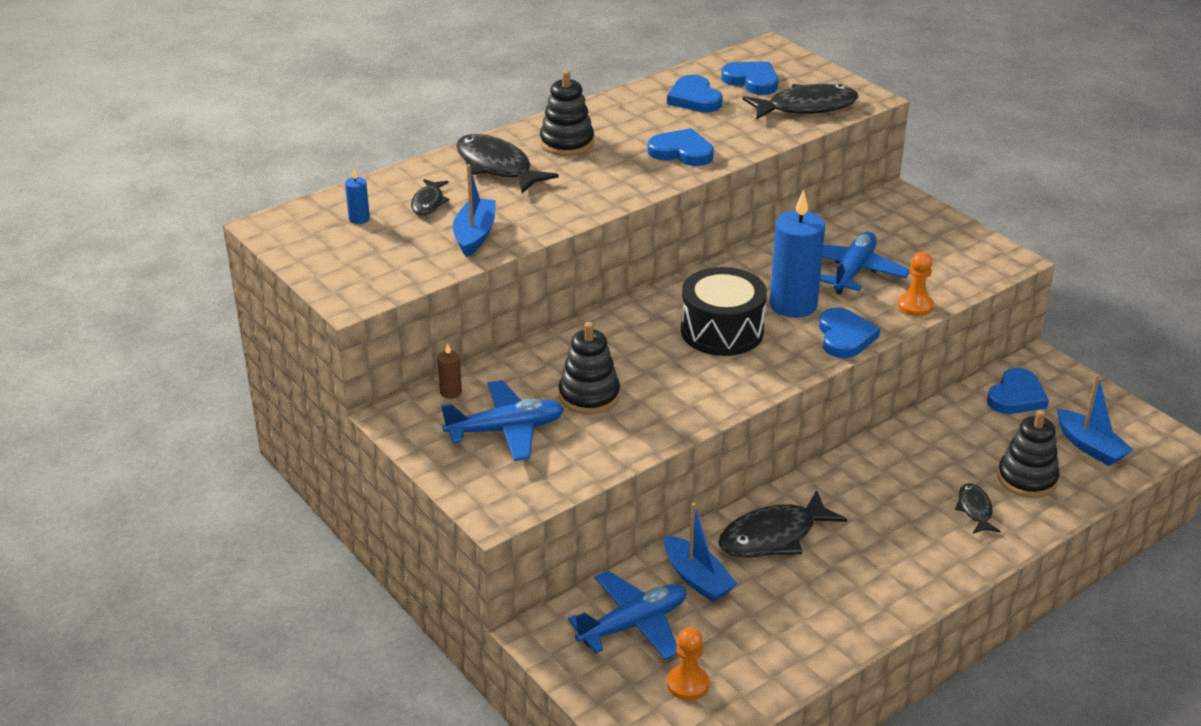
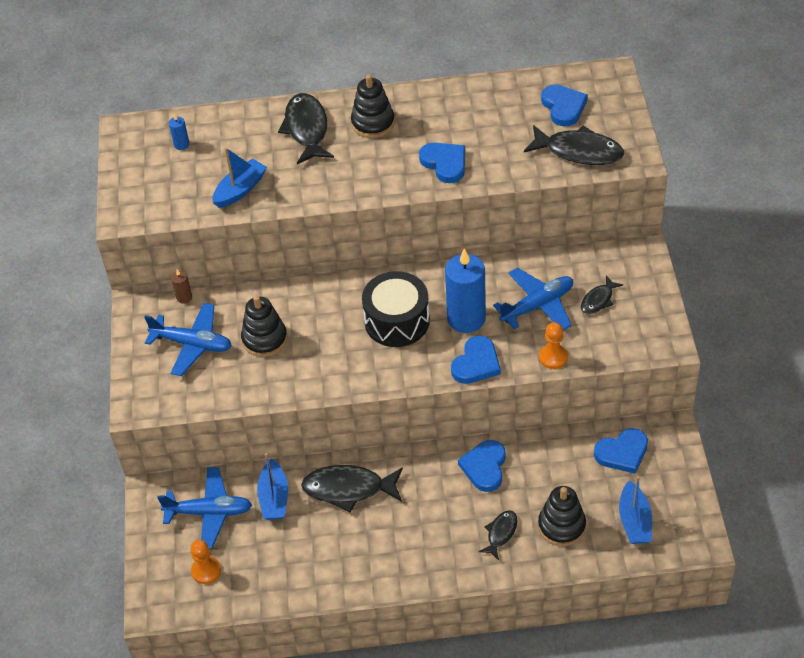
camera: 35 degrees right, 15 degrees up
black fish [411,179,449,215] -> black fish moved to [581,275,623,314]
blue heart [667,75,723,112] -> blue heart moved to [458,440,506,492]

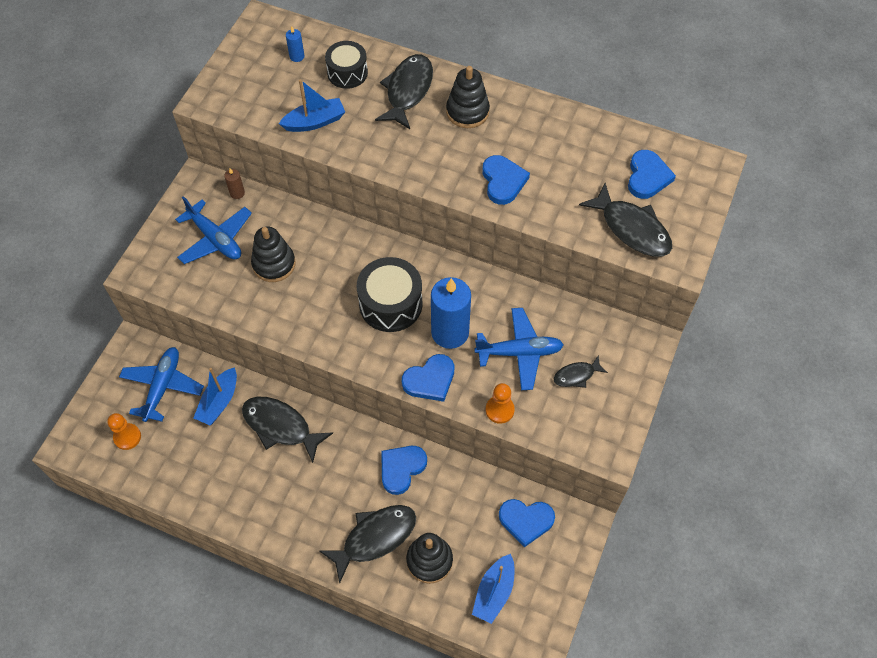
camera: 25 degrees right, 10 degrees up
blue plane [157,467,252,549] -> blue plane turned 105 degrees counterclockwise [119,347,204,422]
black fish [479,510,518,560] -> black fish [319,505,416,583], size x1.85
none -> black drum [325,41,368,89]

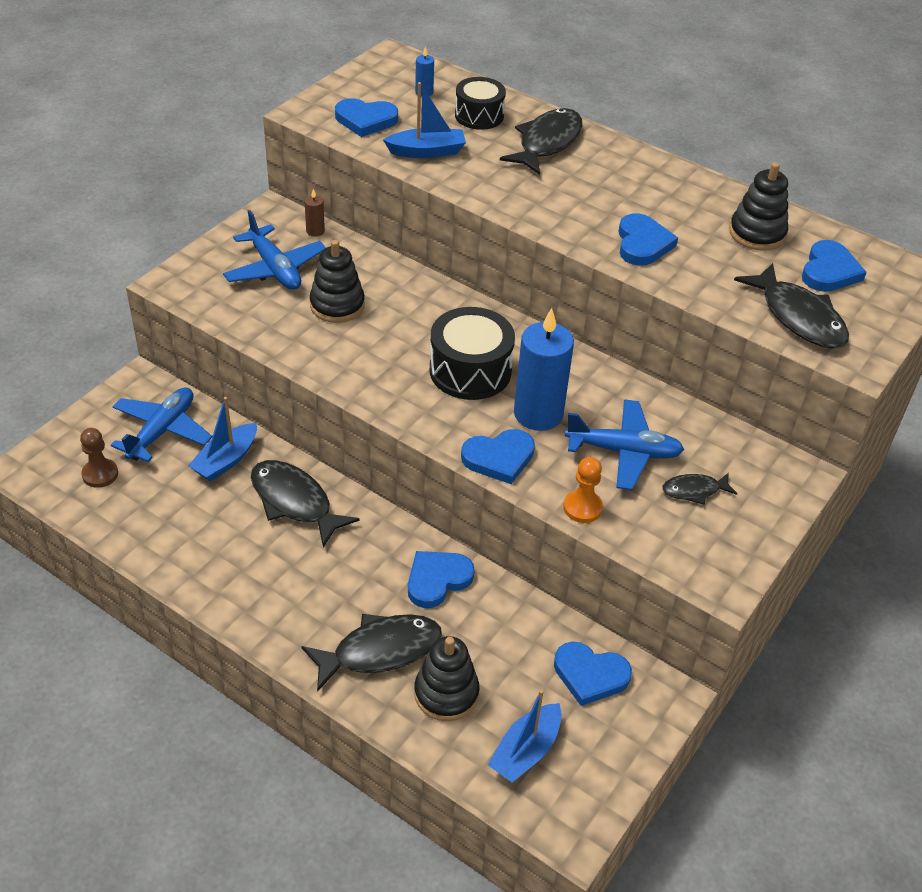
camera: 10 degrees right, 15 degrees down
orange pawn [107,413,141,450] -> brown pawn [80,428,118,488]
black stacking toy [446,66,490,128] -> black stacking toy moved to [729,162,788,251]
none -> blue heart [335,98,398,137]

